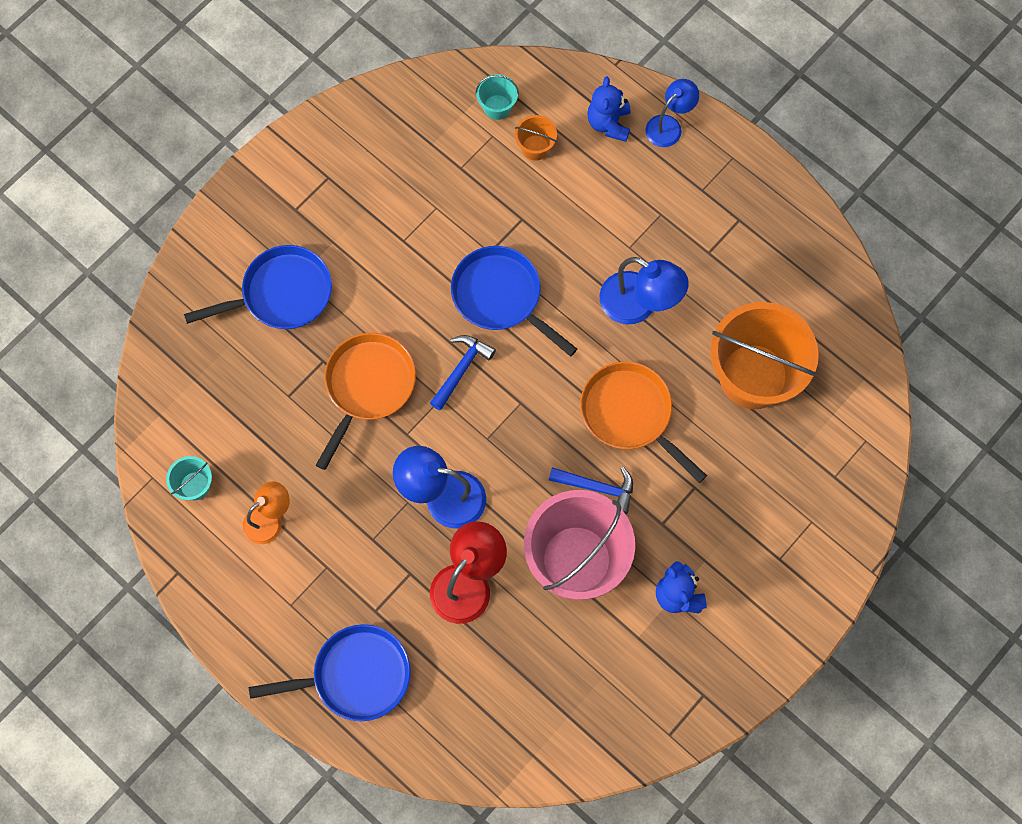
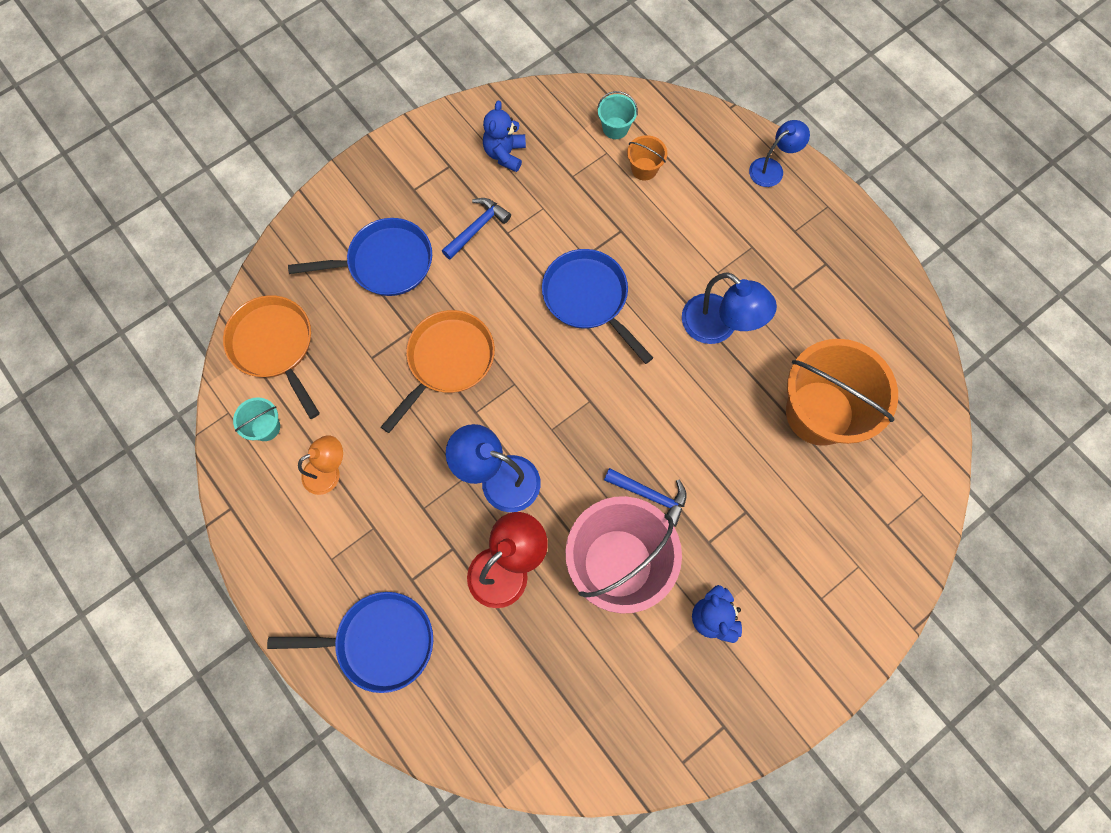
camera: 10 degrees right, 0 degrees up
blue hammer [430,335,496,411] -> blue hammer moved to [442,198,511,260]
orange pan [580,362,707,483] -> orange pan moved to [223,295,320,419]
blue teddy bear [587,76,631,142] -> blue teddy bear moved to [483,101,526,172]

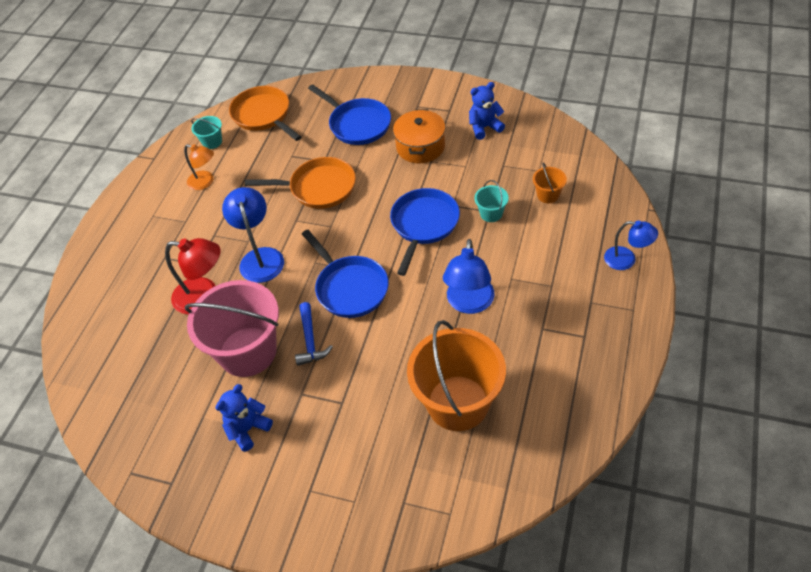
camera: 60 degrees right, 20 degrees down
orange pan [223,295,320,419] -> orange pan turned 60 degrees counterclockwise [229,86,301,141]
blue pan [267,592,433,693] -> blue pan moved to [302,230,389,318]
blue hammer [442,198,511,260] -> orange pot [393,109,446,163]
turquoise bucket [597,91,638,139] -> turquoise bucket moved to [474,180,509,222]

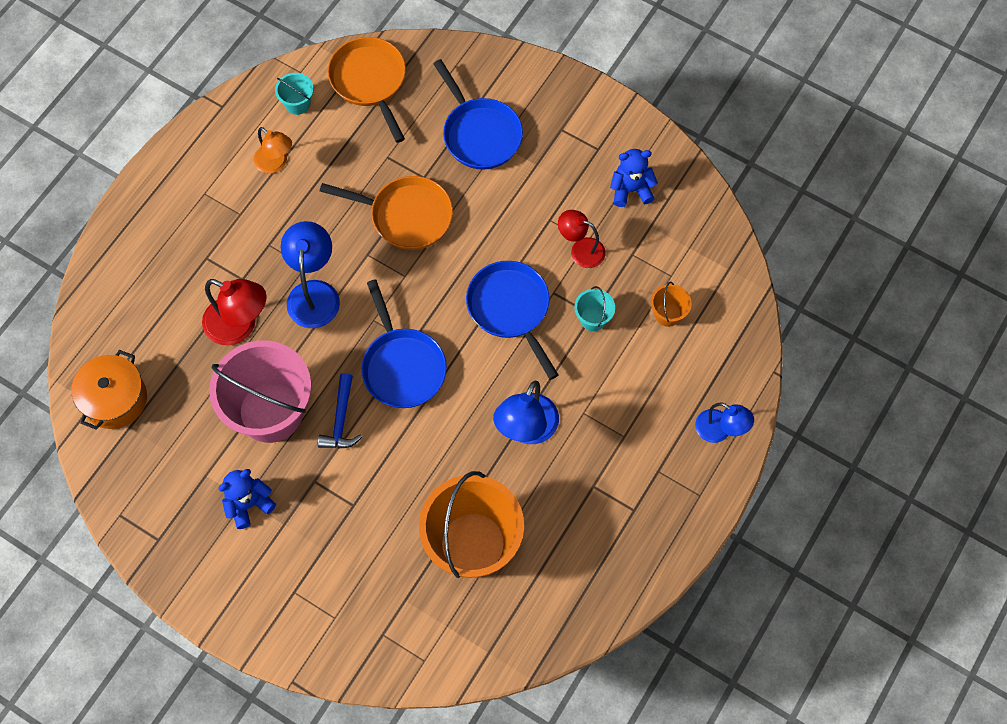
camera: 10 degrees right, 15 degrees up
blue pan [390,188,460,276] -> blue pan turned 60 degrees counterclockwise [466,261,558,380]
orange pot [393,109,446,163] -> orange pot moved to [72,350,147,430]
none -> red lamp [558,210,605,268]

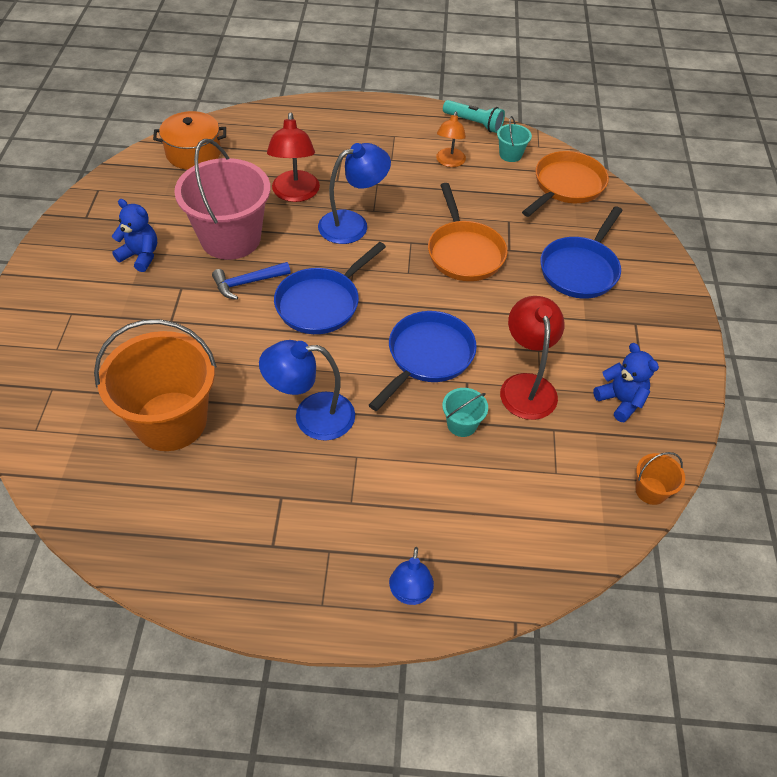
camera: 60 degrees right, 15 degrees down
red lamp [558,210,605,268] -> red lamp [500,296,565,420], size x1.53
orange bucket [651,282,692,327] -> orange bucket moved to [635,452,685,505]
none -> turquoise flashlight [443,100,505,133]

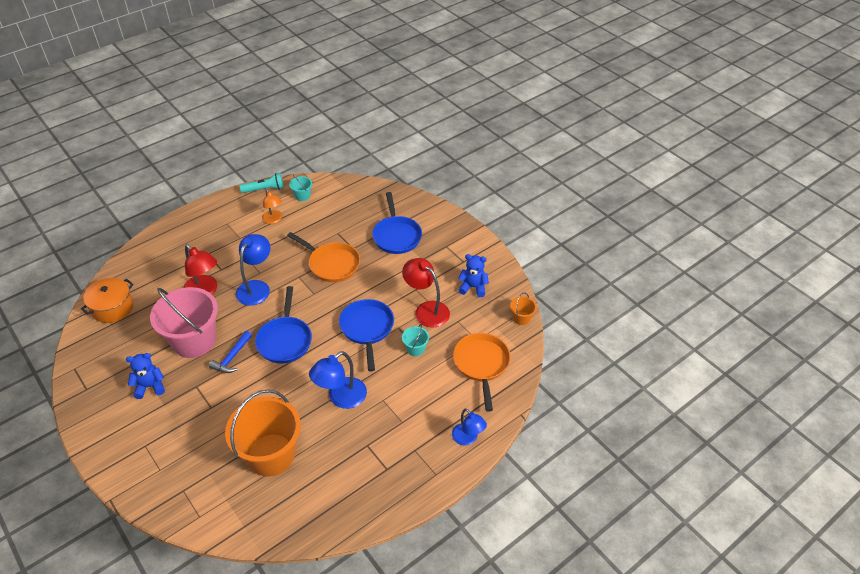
camera: 40 degrees left, 5 degrees down
orange pan [522,151,609,217] -> orange pan moved to [453,333,511,412]

